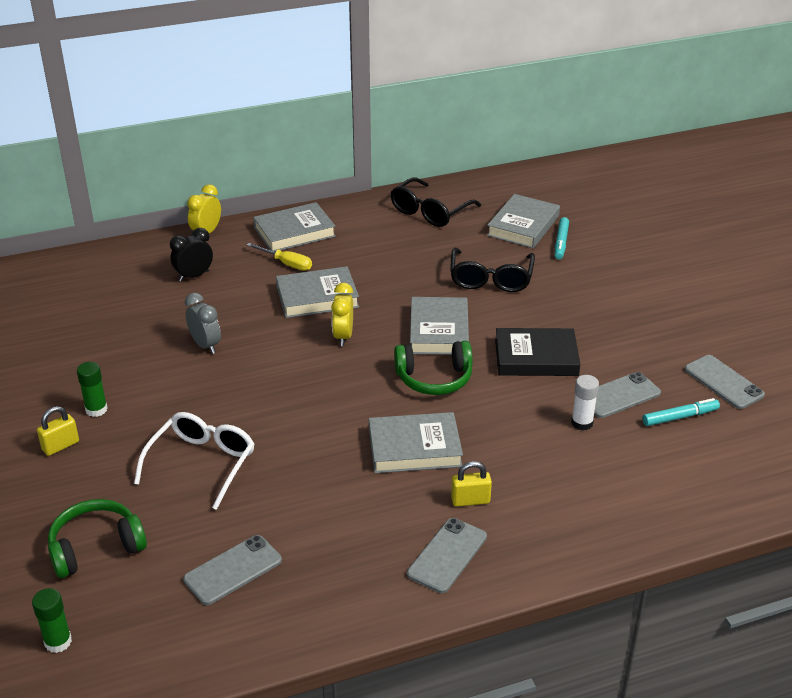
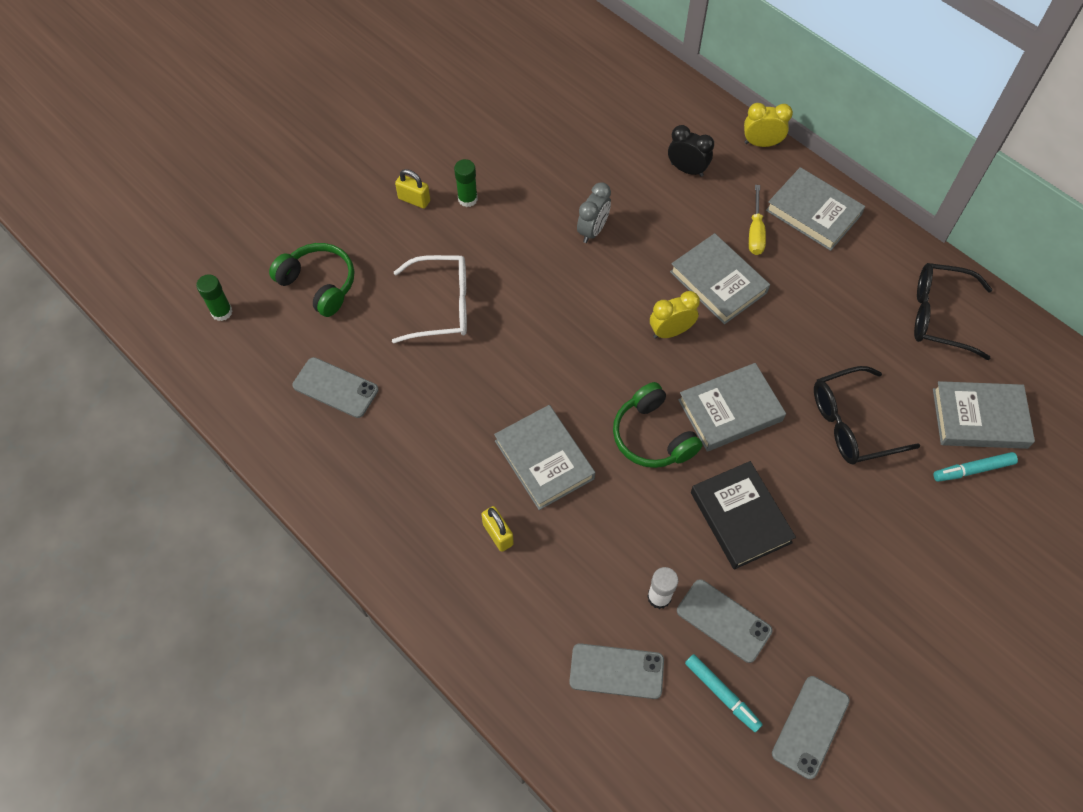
camera: 65 degrees right, 25 degrees up
grey phone [407,518,487,593] -> grey phone moved to [569,643,664,699]

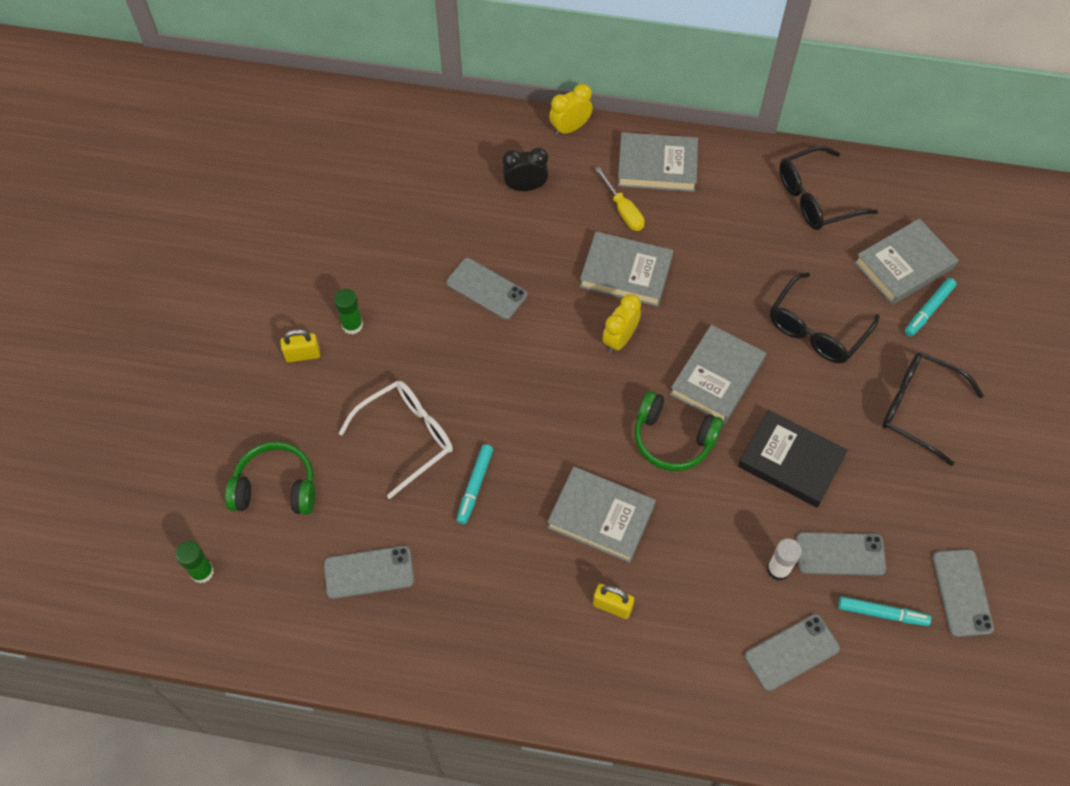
camera: 35 degrees left, 0 degrees up
grey clock [577,182,611,243] -> grey phone [446,258,527,320]
none -> turquoise marker [456,444,494,524]
none -> black glasses [882,352,984,466]

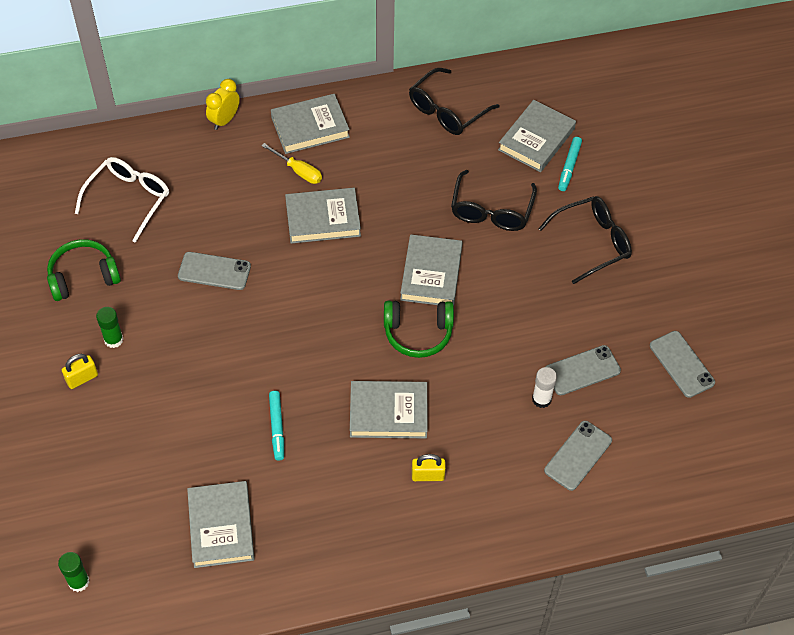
camera: 25 degrees left, 5 degrees down
green headphones [225,442,315,514] -> green headphones moved to [47,239,121,301]
grey phone [324,546,414,599] -> grey book [187,481,255,568]
white glasses [338,381,453,499] -> white glasses moved to [75,157,169,243]
black clock [502,148,548,191] -> none
yellow clock [602,294,641,354] -> none
black book [738,410,848,508] -> none
turquoise marker [838,596,931,626] -> none
black glasses [882,352,984,466] -> black glasses turned 150 degrees clockwise [538,196,632,284]

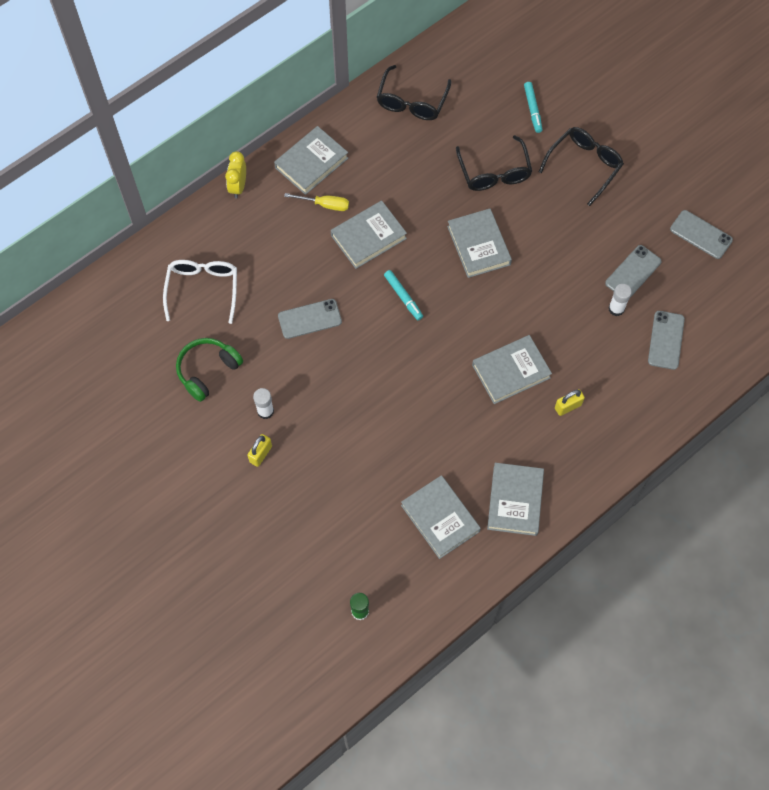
camera: 25 degrees left, 10 degrees up
green glue stick [96,307,123,348] -> white glue stick [253,388,274,419]
turquoise marker [269,391,284,461] -> turquoise marker moved to [384,270,423,320]
green headphones [384,301,454,358] -> none
grey book [498,100,576,172] -> grey book moved to [487,463,544,536]

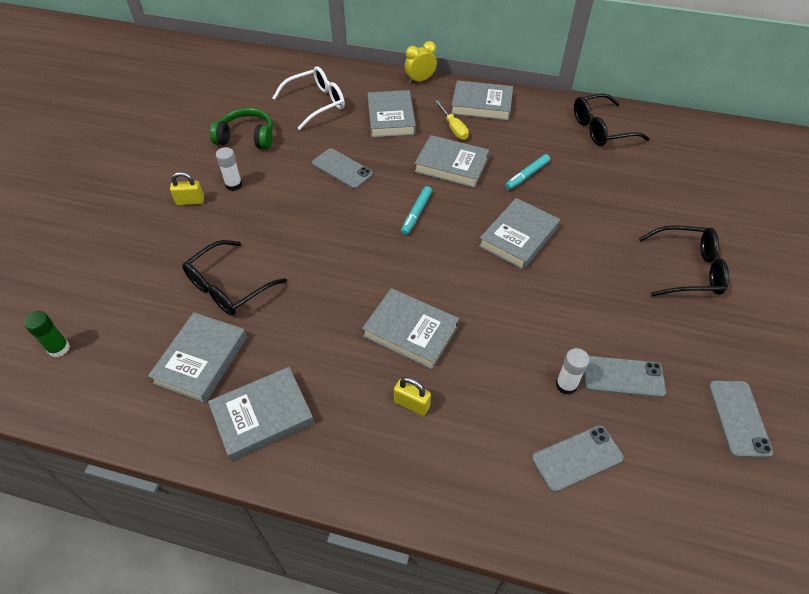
camera: 55 degrees right, 15 degrees down
black glasses [456,135,532,191] -> black glasses moved to [182,240,287,316]
turquoise marker [524,82,542,133] -> turquoise marker moved to [505,154,550,190]
none -> grey book [368,90,416,138]

